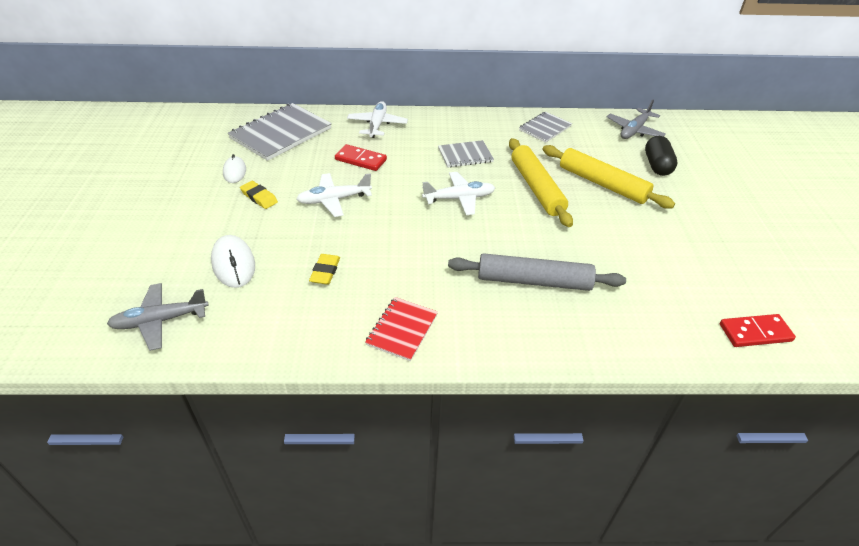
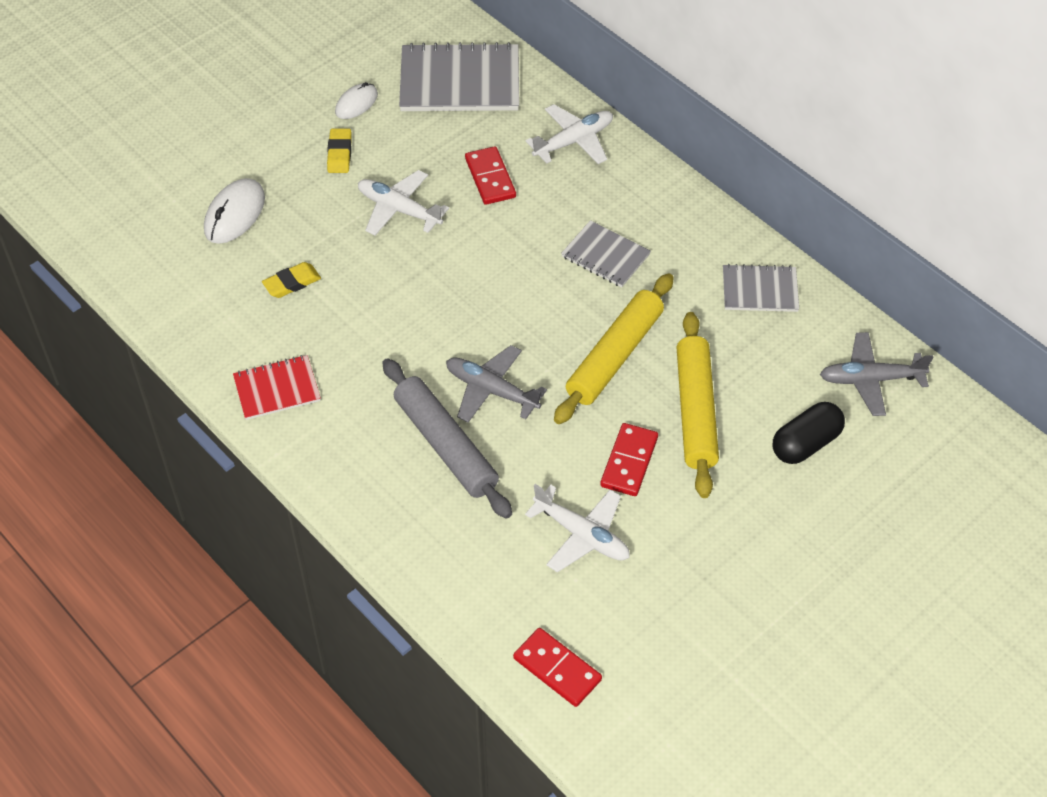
camera: 50 degrees right, 10 degrees up
grey plane [107,283,209,351] -> grey plane moved to [446,345,547,423]
white plane [422,172,495,215] -> white plane moved to [525,484,630,572]
none -> red domino [600,423,658,496]

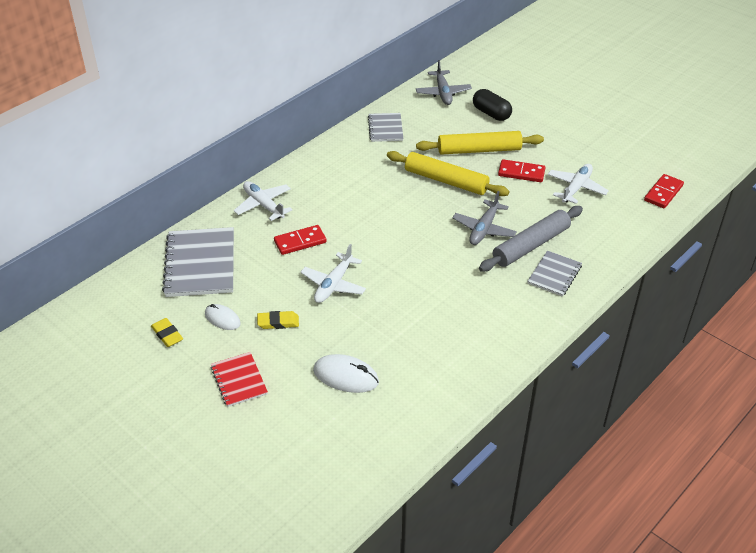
camera: 95 degrees left, 10 degrees down
red notebook [233,355,321,420] -> red notebook moved to [210,352,268,407]
yellow eraser [262,262,321,298] -> yellow eraser moved to [151,318,183,347]
grey notebook [561,220,651,287] -> grey notebook moved to [527,250,582,297]

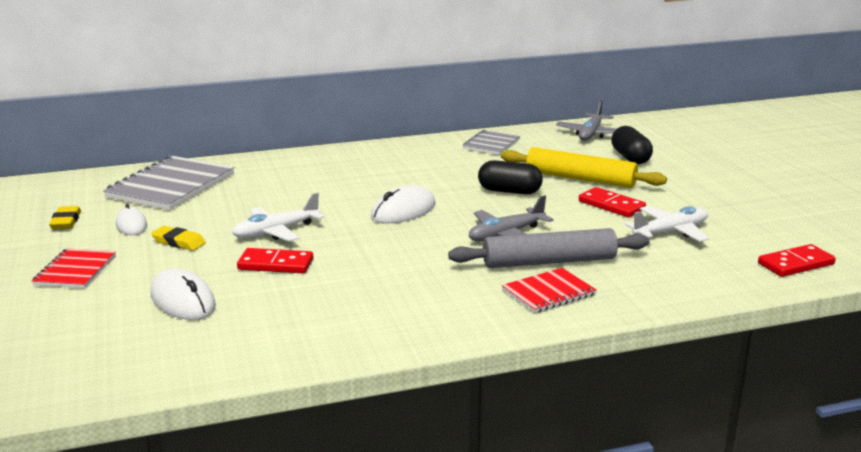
camera: 30 degrees right, 20 degrees down
white plane [234,181,292,221] -> none
red domino [274,225,327,255] -> red domino moved to [237,248,313,274]
yellow rolling pin [387,151,509,196] -> black capsule [478,160,543,194]
grey notebook [527,250,582,297] -> red notebook [502,268,597,313]
none -> white mouse [371,185,436,223]

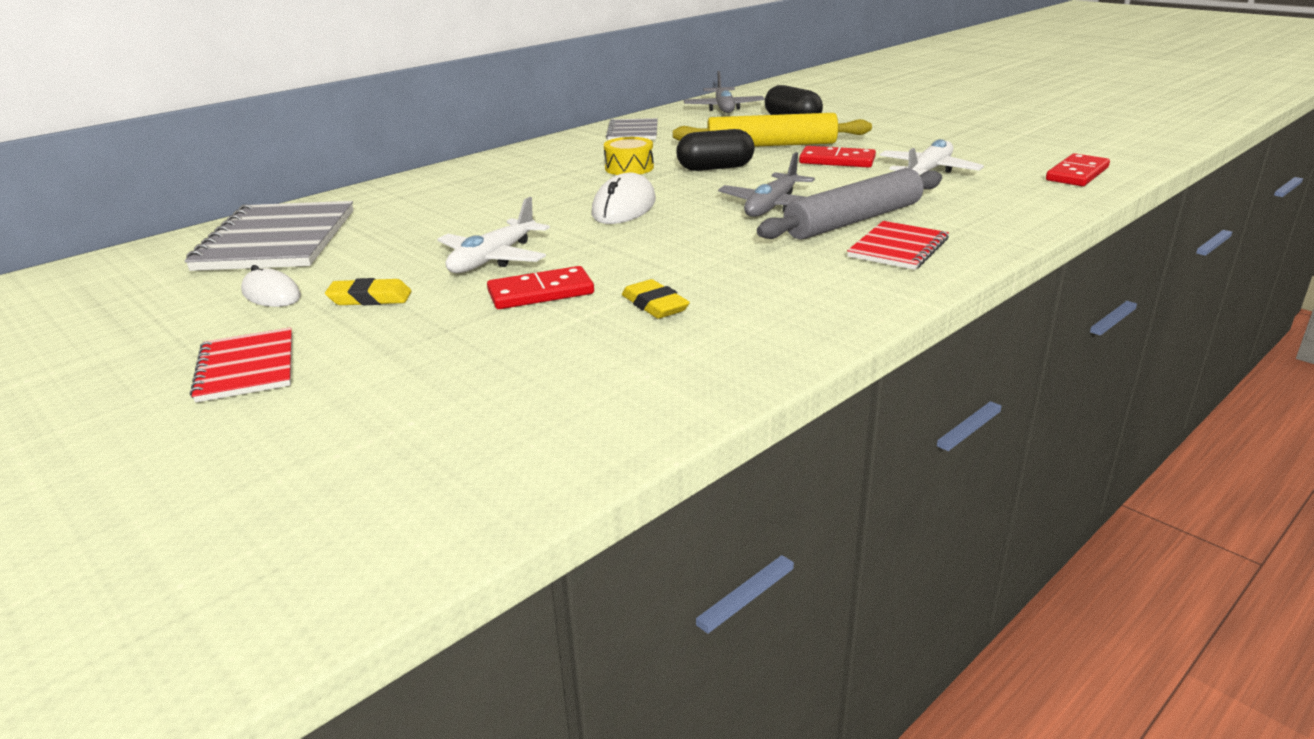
camera: 25 degrees left, 5 degrees up
yellow eraser [49,206,81,229] -> yellow eraser moved to [622,279,690,319]
white mouse [151,268,216,320] -> none
none -> yellow drum [604,137,654,175]

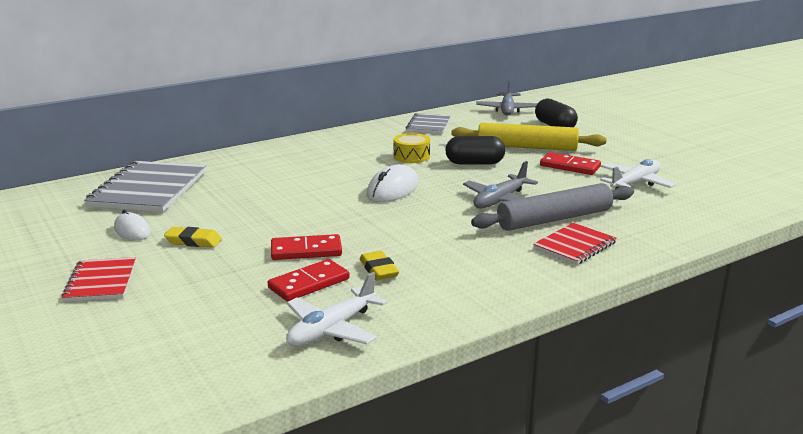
camera: 10 degrees right, 5 degrees down
white plane [437,197,550,273] -> white plane moved to [286,272,388,346]
red domino [1046,153,1110,186] -> red domino moved to [268,259,349,301]

